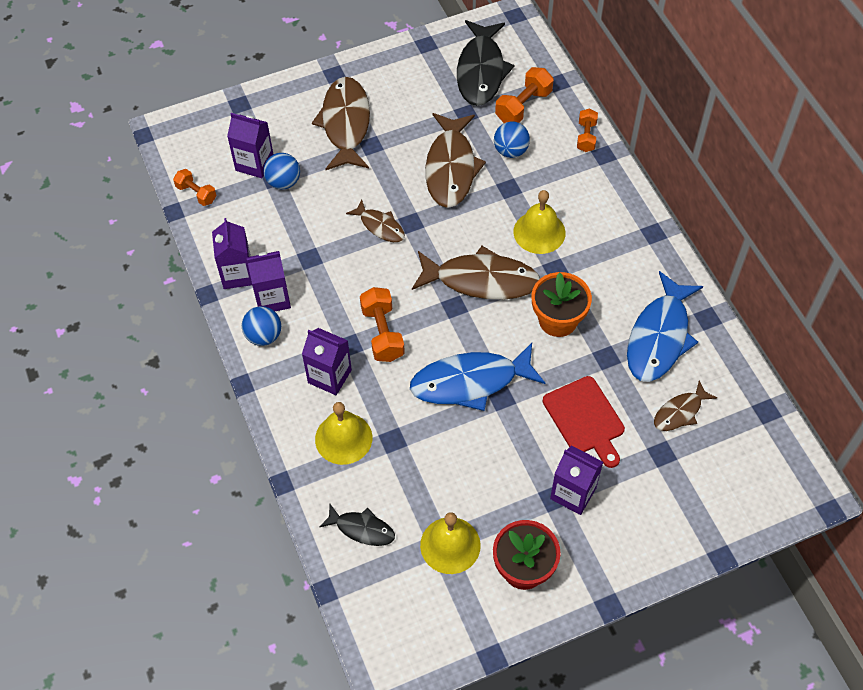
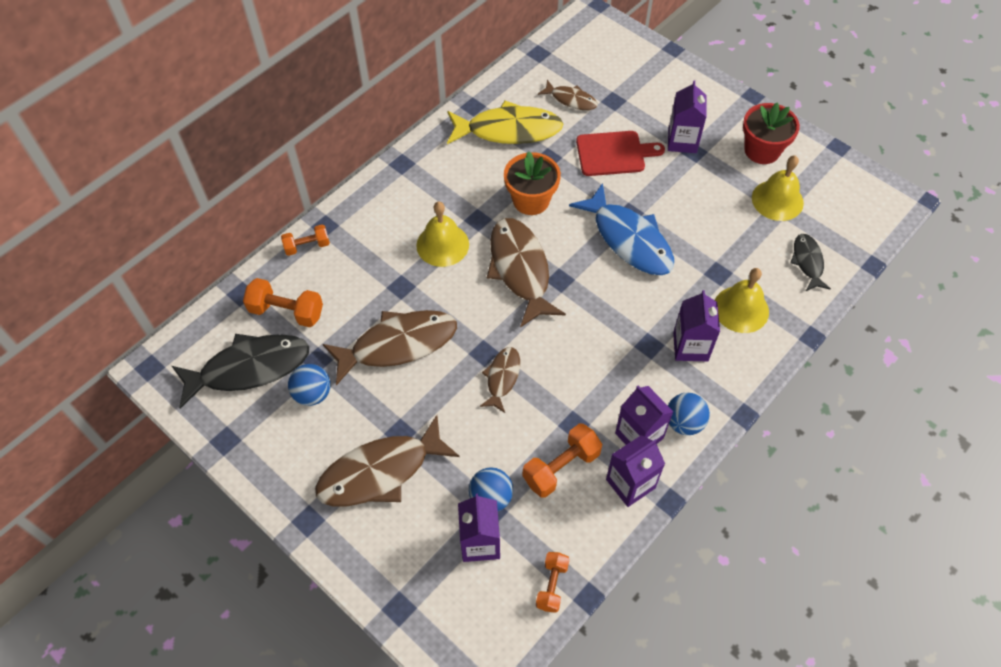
camera: 115 degrees left, 0 degrees up
orange dumbbell [360,287,405,362] -> orange dumbbell moved to [522,423,602,498]
blue ball [494,121,530,158] -> blue ball moved to [288,364,331,406]
red cutting board [543,376,625,468] -> red cutting board turned 45 degrees clockwise [576,131,665,176]
blue fish [627,271,703,382] -> yellow fish [447,100,563,144]

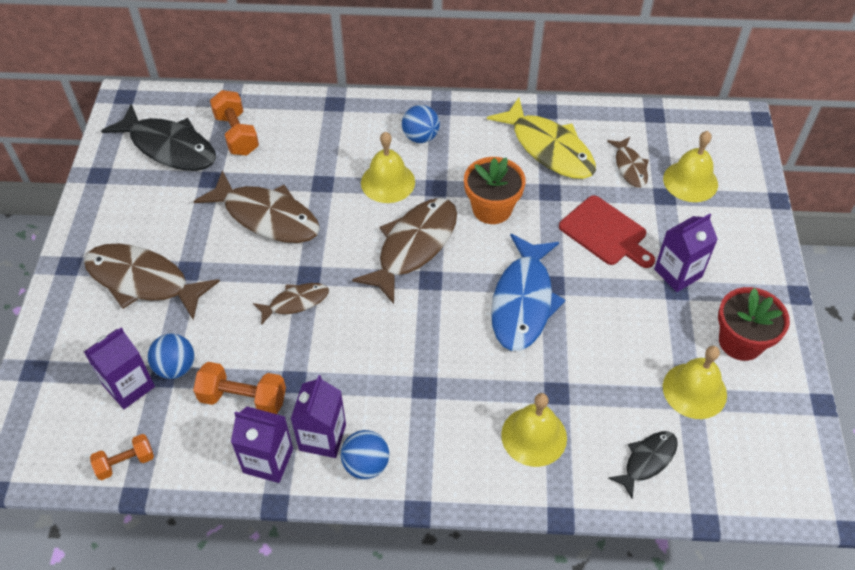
camera: 50 degrees right, 5 degrees down
orange dumbbell [281,224,330,256] -> none
blue ball [288,364,331,406] -> blue ball moved to [402,105,440,143]
purple carton [673,290,720,361] -> none
none -> yellow bell [663,131,718,202]

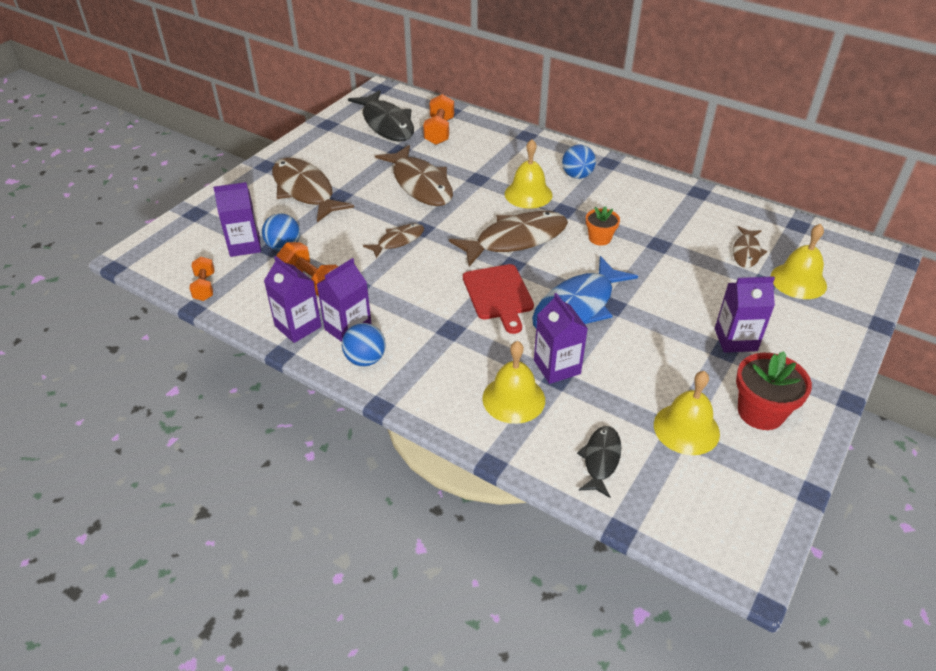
camera: 30 degrees right, 10 degrees down
orange dumbbell [90,434,154,480] -> orange dumbbell turned 75 degrees clockwise [190,257,214,301]
brown fish [253,283,329,325] -> brown fish turned 45 degrees counterclockwise [363,224,424,258]
orange flower pot [464,157,526,224] -> orange flower pot [586,206,620,246], size x0.61
yellow fish [487,98,596,179] -> none
red cutting board [559,195,655,268] -> red cutting board moved to [463,264,534,334]
black fish [608,431,678,499] -> black fish turned 60 degrees counterclockwise [577,426,621,498]
none -> purple carton [534,293,588,384]

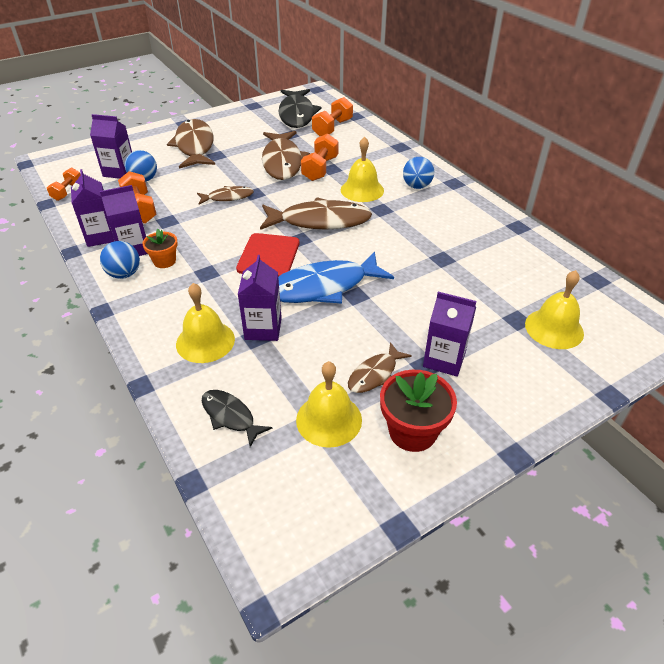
camera: 25 degrees right, 0 degrees up
black fish [577,426,621,498] -> black fish turned 90 degrees counterclockwise [202,390,272,447]
orange flower pot [586,206,620,246] -> orange flower pot moved to [142,229,178,268]
brown fish [733,226,767,268] -> brown fish moved to [348,342,412,393]
none -> orange dumbbell [301,133,339,181]

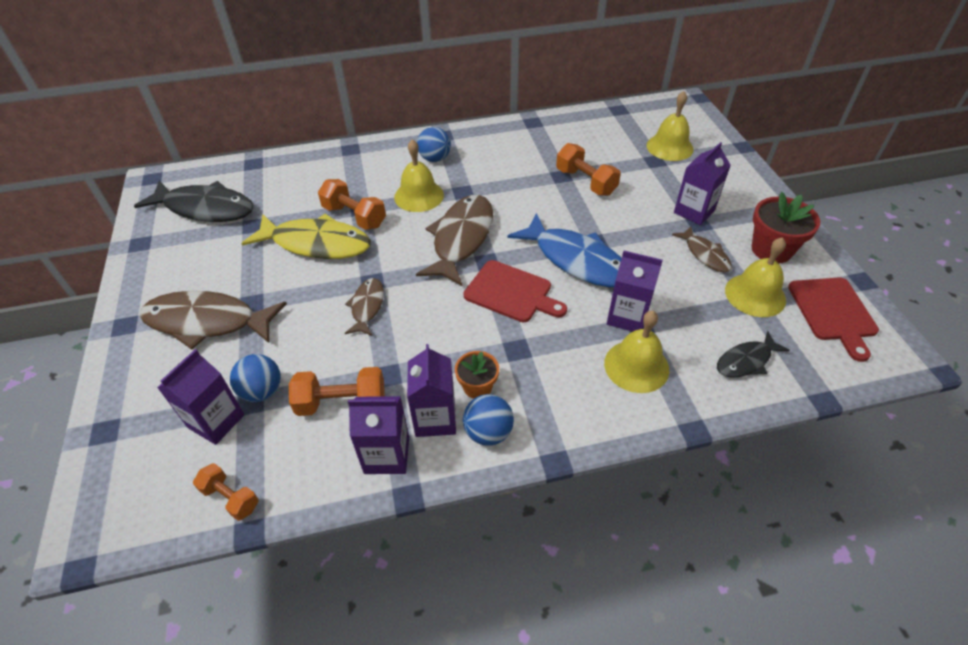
camera: 70 degrees left, 5 degrees up
brown fish [262,131,310,180] -> yellow fish [241,214,371,259]
blue fish [278,251,394,304] -> blue fish turned 45 degrees counterclockwise [508,213,622,287]
orange dumbbell [312,97,353,136] -> orange dumbbell moved to [556,143,621,196]
none -> red cutting board [788,277,879,362]

